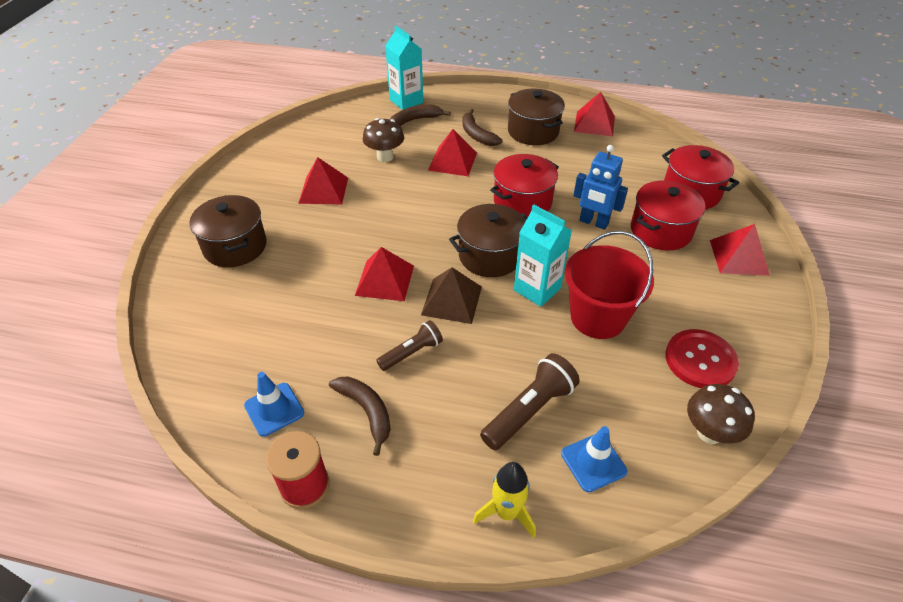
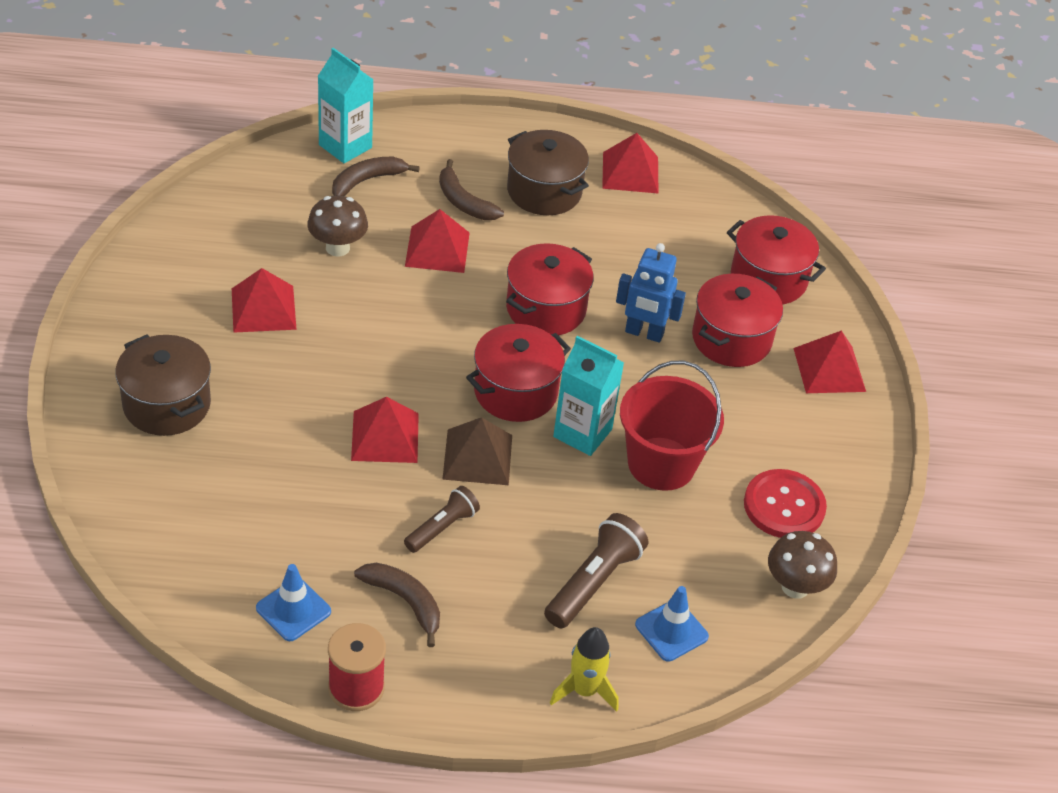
camera: 15 degrees left, 0 degrees up
brown pot [449,204,528,277] -> red pot [466,324,571,422]

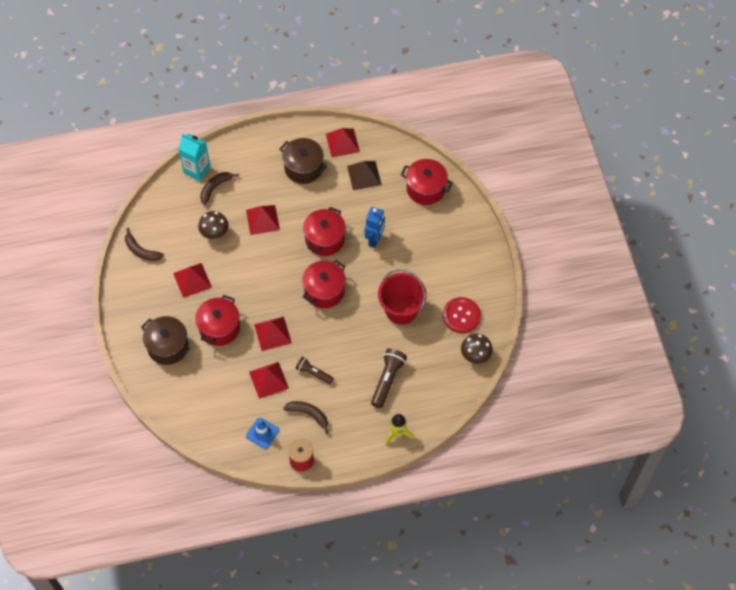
camera: 10 degrees left, 15 degrees up
brown flashlight [404,486,480,553] -> brown flashlight turned 90 degrees counterclockwise [295,356,333,384]
brown banana [439,159,504,220] -> brown banana moved to [125,228,164,261]
brown pyramid [442,417,512,485] -> brown pyramid moved to [347,161,382,190]
turquoise carton [553,336,624,456] -> none
blue robot [616,243,686,343] -> blue robot turned 75 degrees counterclockwise [365,207,385,248]
blue traffic cone [635,586,709,662] -> none
red pot [692,274,783,367] -> red pot moved to [195,295,240,346]
red pyramid [793,330,866,393] -> red pyramid moved to [249,362,289,399]

